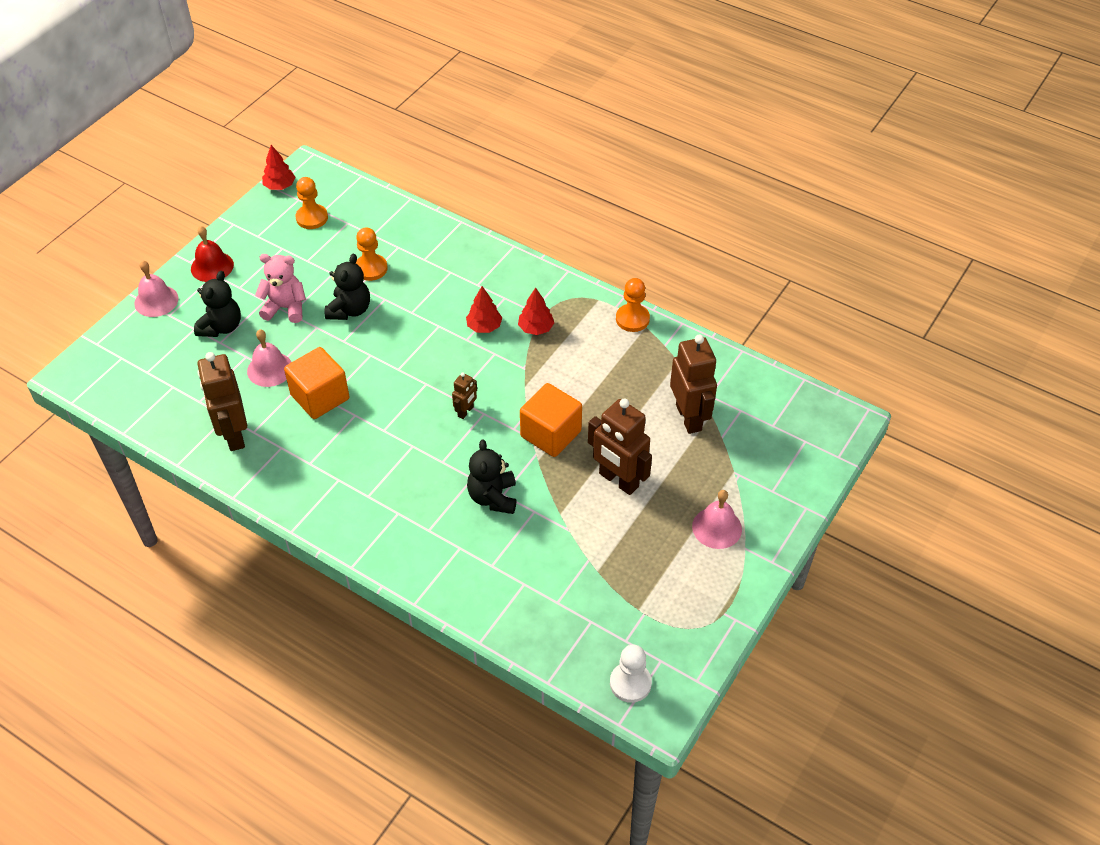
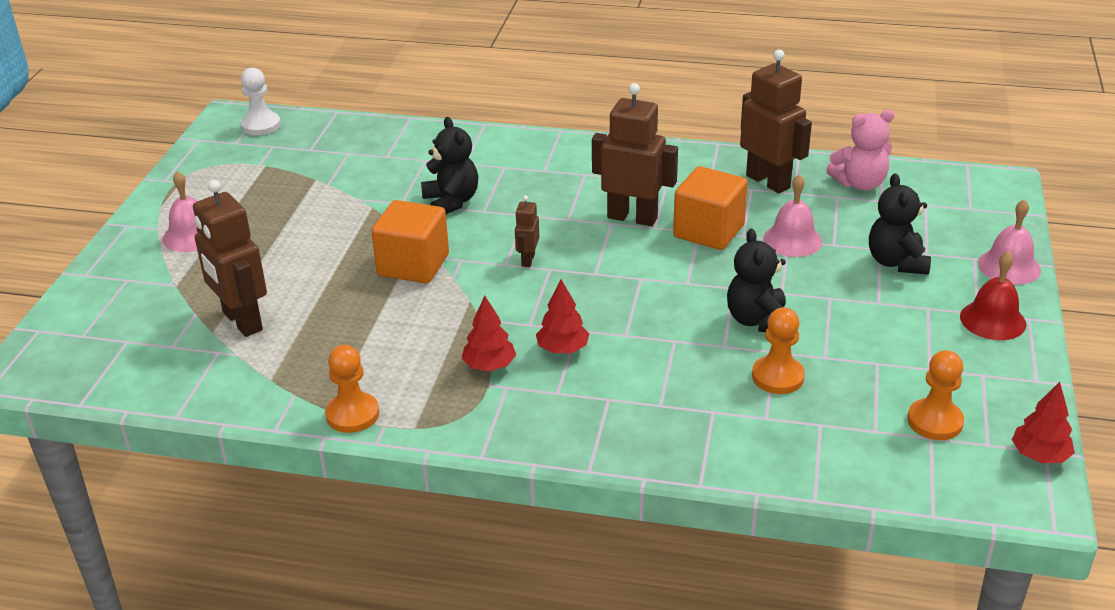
camera: 160 degrees right, 15 degrees down
pink teddy bear [255,254,306,323] -> pink teddy bear moved to [826,110,894,191]
brown robot [588,399,652,495] -> brown robot moved to [592,83,678,226]

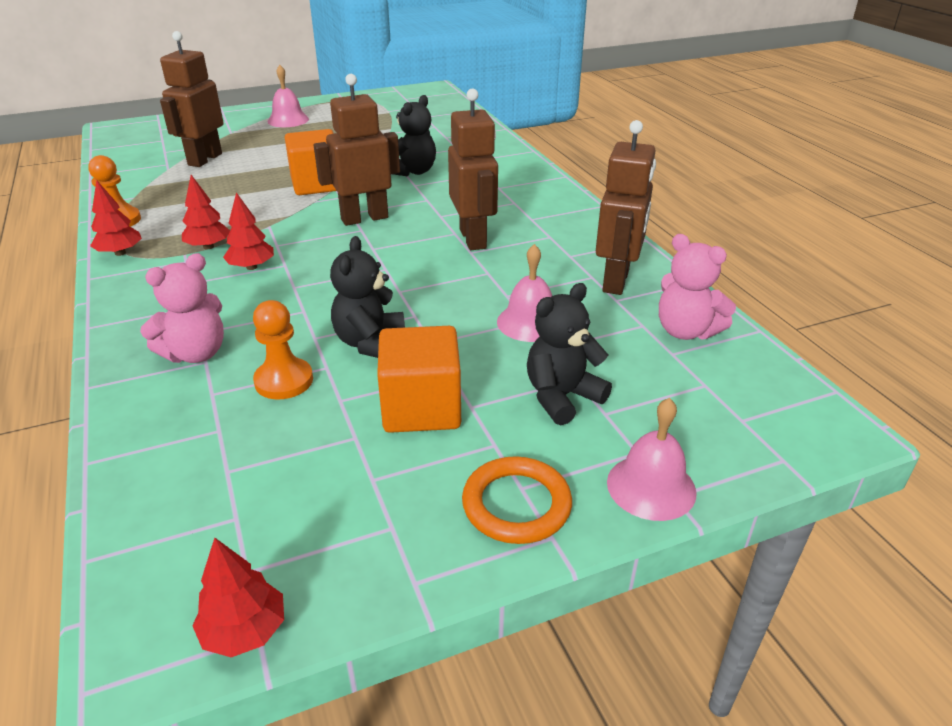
camera: 55 degrees right, 0 degrees up
white pawn [240,68,281,135] -> none
brown robot [515,195,539,267] -> brown robot [314,74,400,226], size x2.05
orange cube [673,166,748,250] -> orange cube moved to [377,326,461,433]
black teddy bear [727,228,786,332] -> black teddy bear turned 45 degrees counterclockwise [330,236,405,358]
orange pawn [907,350,964,440] -> none
red bell [960,251,1026,340] -> orange ring [462,456,572,544]
none -> red tree [90,180,142,256]
none -> pink teddy bear [140,253,224,363]

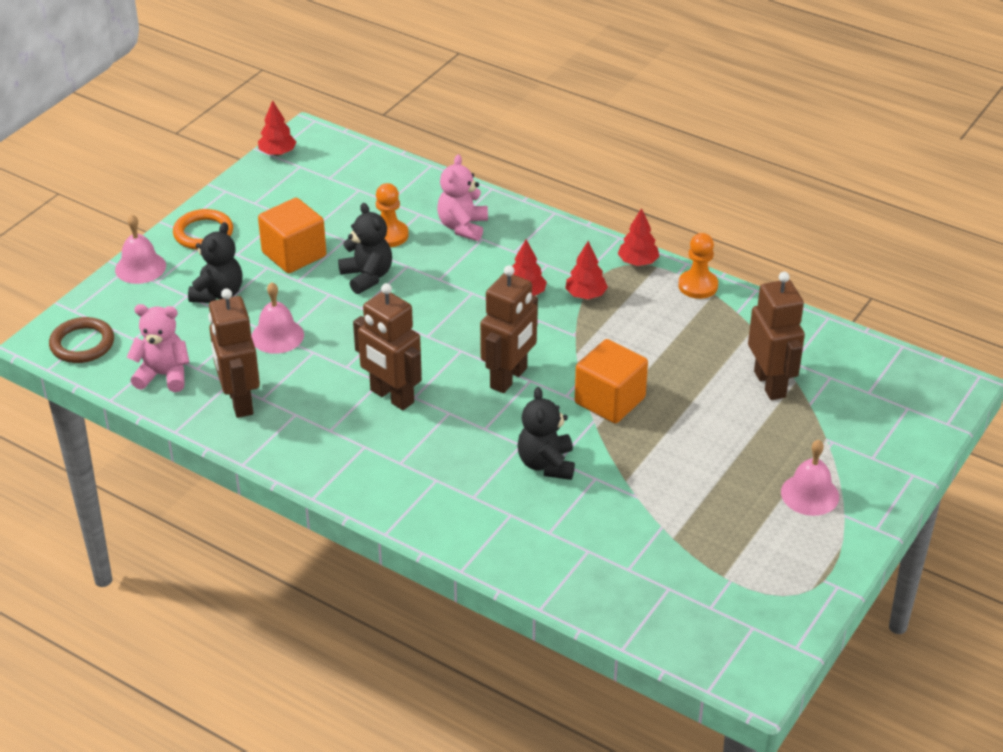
camera: 145 degrees right, 5 degrees up
none -> brown ring [49,317,114,363]

